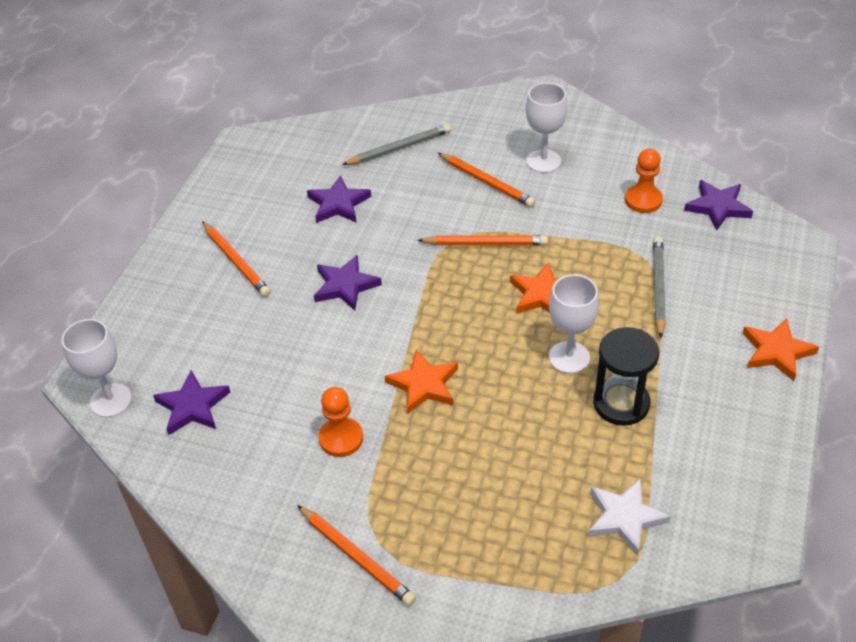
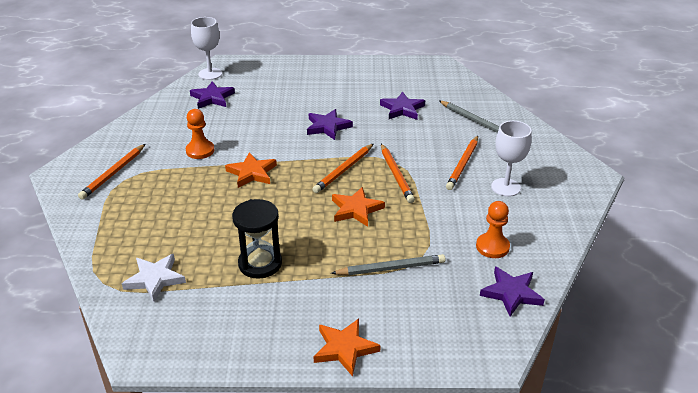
camera: 70 degrees right, 10 degrees down
orange pencil [202,221,271,297] -> orange pencil moved to [313,143,374,193]
white goblet [549,274,599,373] -> none

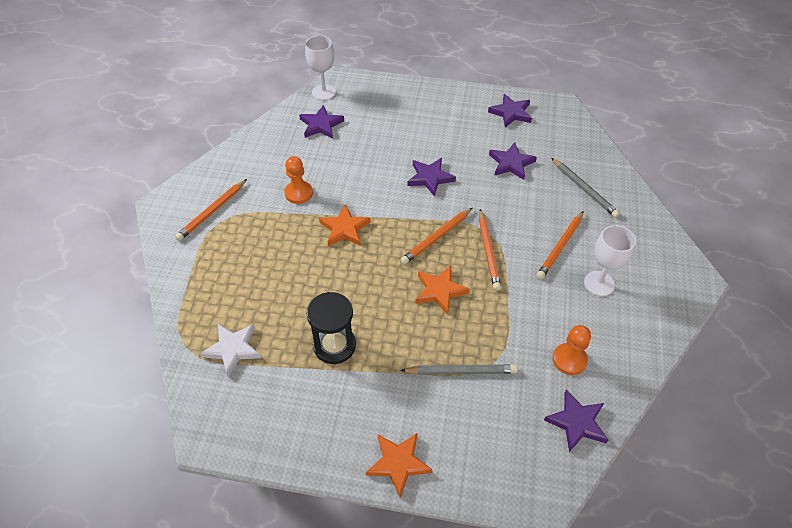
camera: 10 degrees right, 15 degrees up
none -> purple star [488,94,532,127]

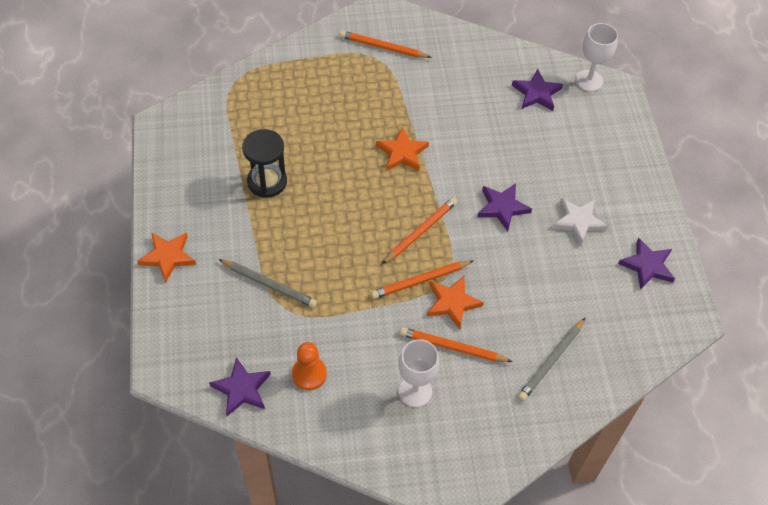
camera: 70 degrees right, 5 degrees up
white star [200,324,261,377] -> white star moved to [552,198,608,246]
orange pawn [284,156,313,204] -> none
grey pencil [400,364,518,375] -> grey pencil turned 45 degrees counterclockwise [218,259,317,308]
orange pencil [401,208,472,264] -> orange pencil turned 105 degrees clockwise [382,197,458,264]
orange star [415,265,470,315] -> orange star moved to [427,276,484,329]
purple star [489,142,537,180] -> none

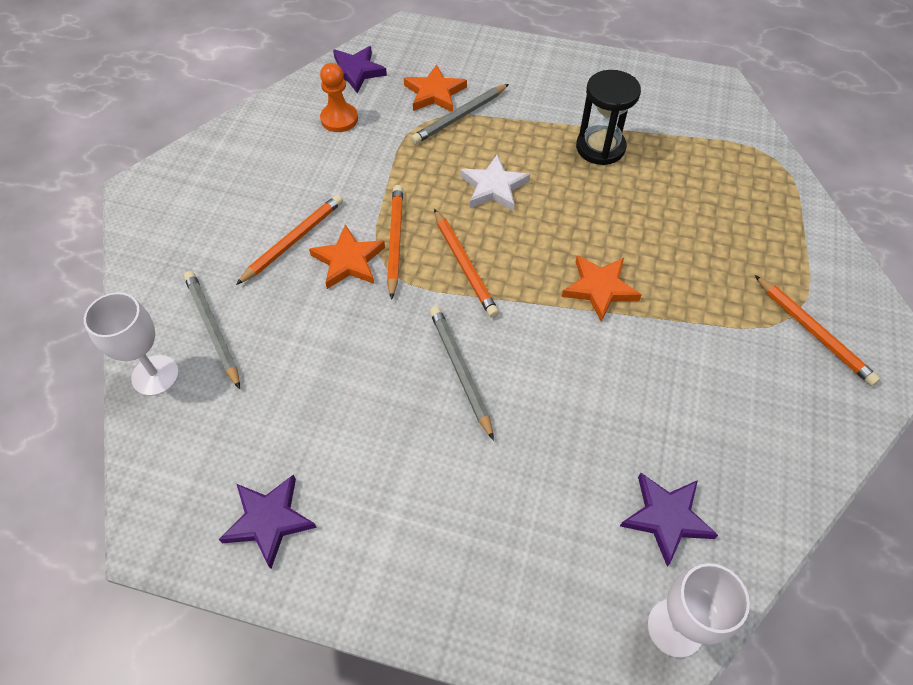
camera: 115 degrees right, 0 degrees up
orange star [137,232,196,283] -> orange star moved to [404,64,467,112]
orange pencil [340,31,432,58] -> orange pencil turned 105 degrees clockwise [755,275,880,386]
white goblet [398,339,439,407] -> white goblet moved to [84,292,179,396]
purple star [477,184,532,231] -> grey pencil [430,306,494,441]
white star [552,198,608,246] -> white star moved to [460,155,530,211]

